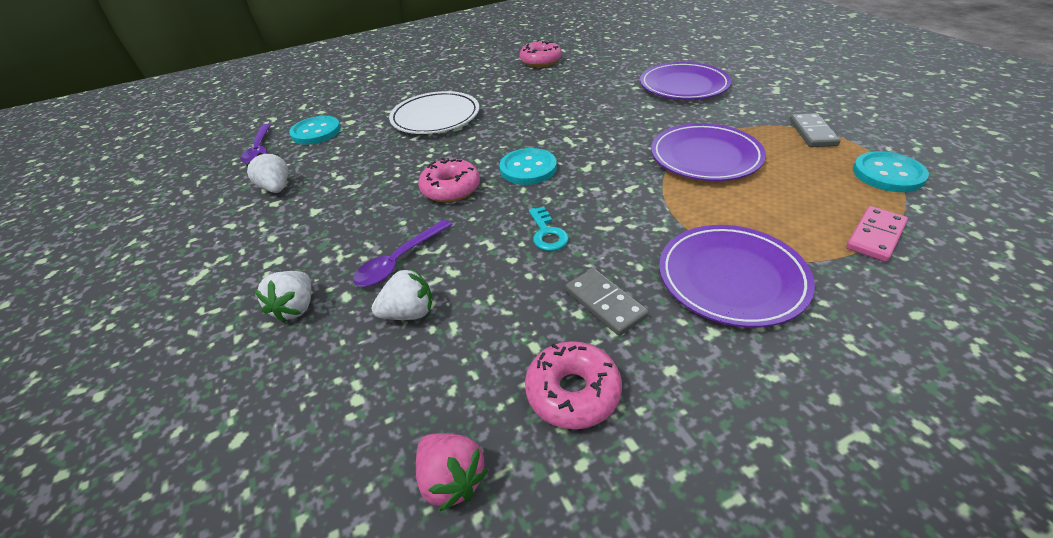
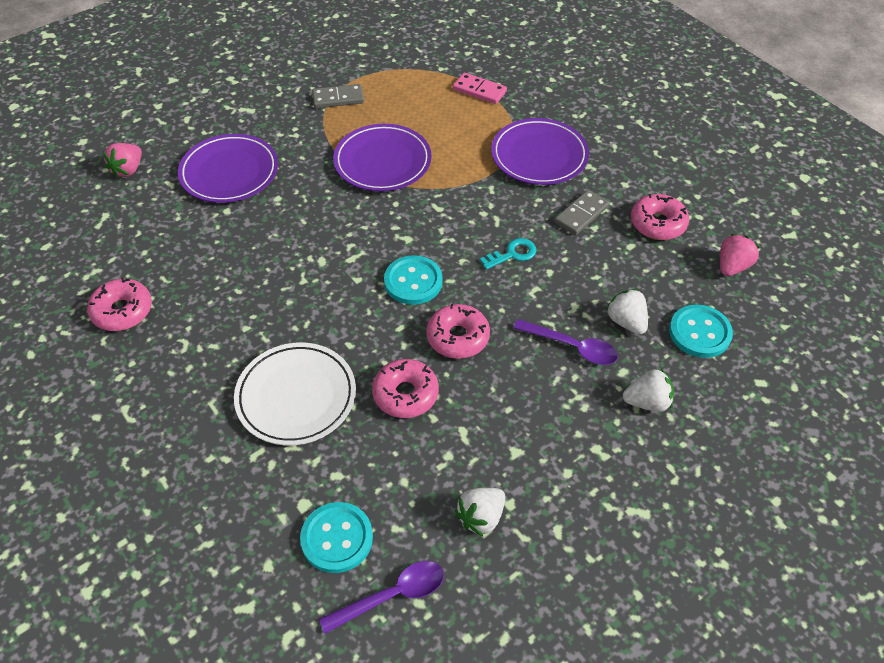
camera: 105 degrees left, 10 degrees up
turquoise button [853,151,929,192] -> turquoise button moved to [669,305,733,358]
none -> pink strawberry [103,143,142,178]
none -> pink donut [372,359,439,418]

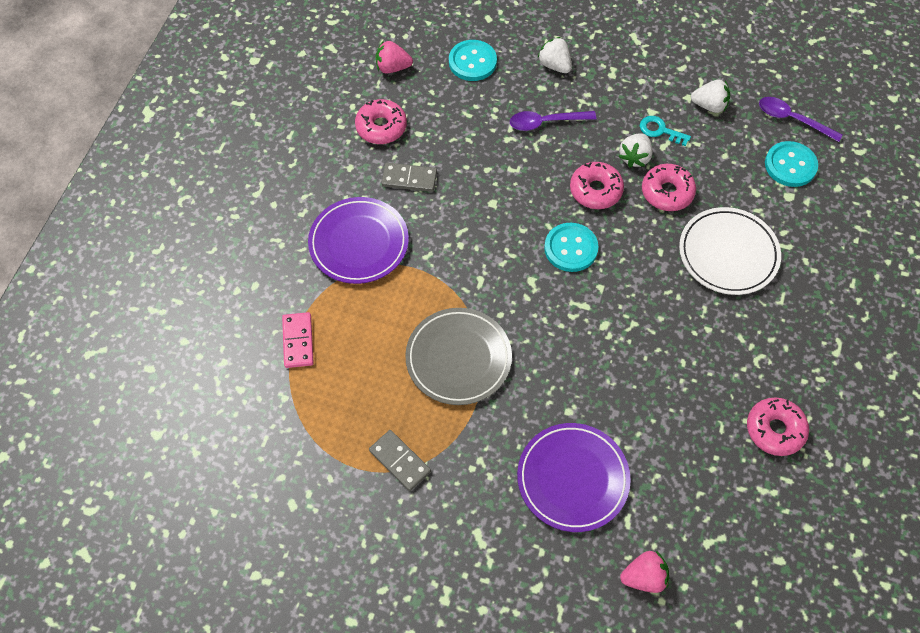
camera: 125 degrees left, 10 degrees up
purple plate [333,124,432,191] -> grey plate [405,308,512,405]
turquoise key [480,238,536,270] -> turquoise key moved to [640,116,691,146]
purple spoon [514,319,618,365] -> purple spoon turned 90 degrees counterclockwise [510,111,596,131]
white strawberry [606,289,648,334] -> white strawberry moved to [619,133,653,167]

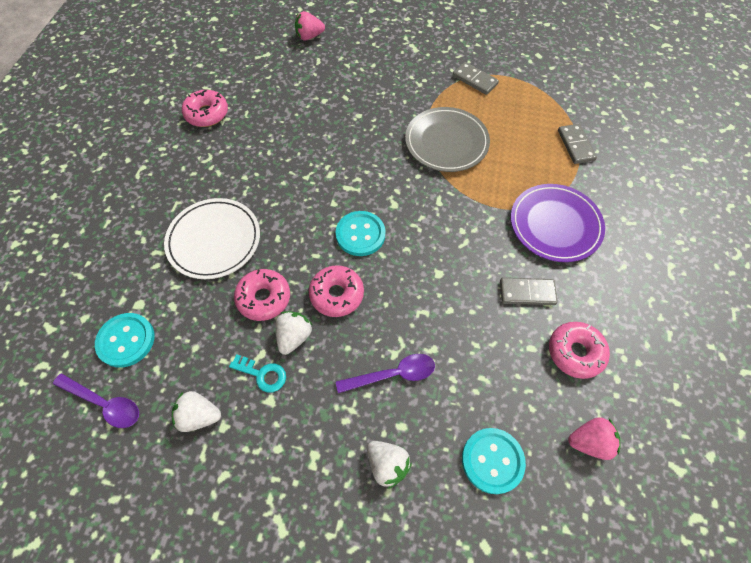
camera: 175 degrees right, 0 degrees up
pink domino [282,312,314,368] -> grey domino [558,124,597,164]
purple plate [517,423,631,532] -> none

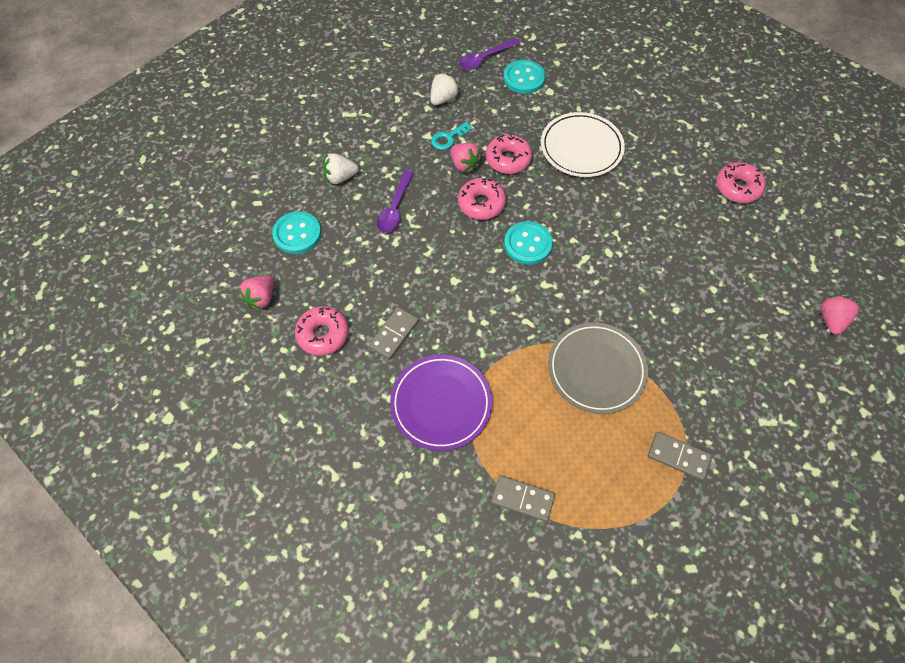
camera: 120 degrees right, 0 degrees up
white strawberry [275,312,312,355] -> pink strawberry [451,143,482,173]
grey domino [453,62,499,95] -> grey domino turned 45 degrees clockwise [648,432,711,480]

